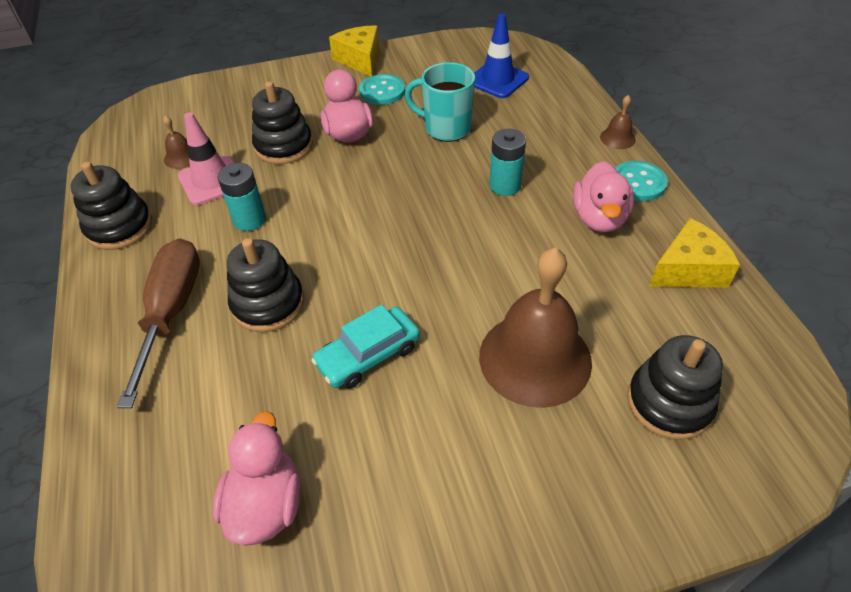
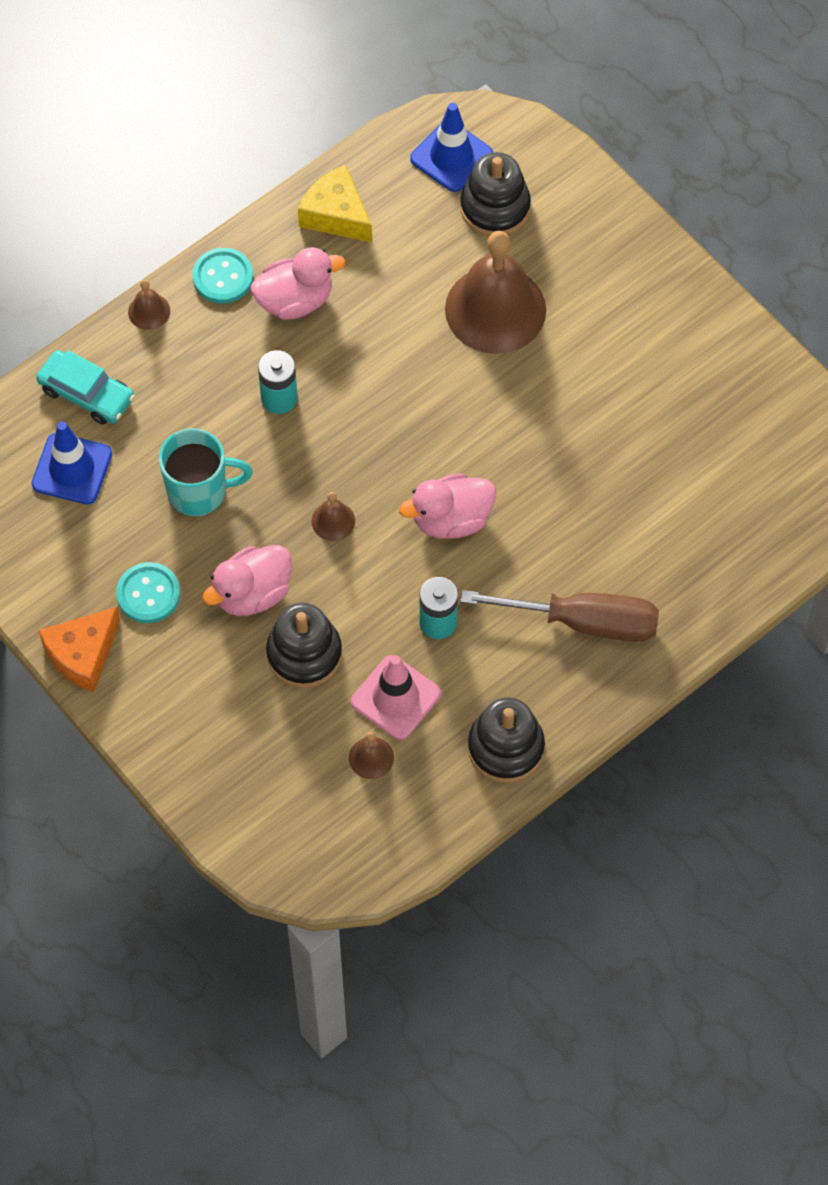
camera: 115 degrees left, 15 degrees up
brown screwdriver [117,238,200,408] -> brown screwdriver turned 150 degrees counterclockwise [460,590,659,642]
pink duck [213,411,301,546] -> pink duck moved to [399,473,496,539]
black stacking toy [227,238,304,332] -> none
turquoise car [311,304,420,389] -> turquoise car moved to [36,350,135,425]
yellow cheese [329,26,379,76] -> orange cheese [38,607,120,692]
turquoise mug [405,62,475,142] -> turquoise mug turned 90 degrees counterclockwise [159,428,253,516]
none -> brown bell [312,492,355,541]
none -> blue traffic cone [410,103,493,192]

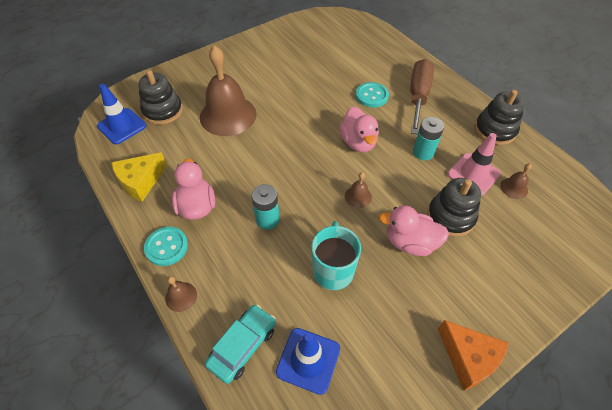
camera: 85 degrees left, 10 degrees down
turquoise button [116,562,180,623] -> turquoise button moved to [356,82,389,107]
pink duck [202,545,292,616] -> pink duck turned 135 degrees clockwise [379,205,449,256]

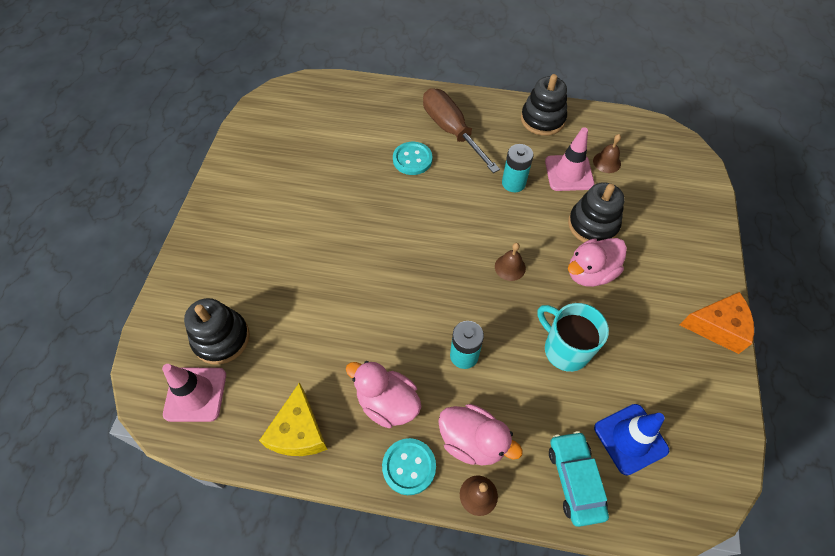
camera: 45 degrees left, 5 degrees up
blue traffic cone [97,84,146,144] -> pink traffic cone [162,364,226,422]
brown bell [200,46,256,136] -> none
pink duck [339,107,379,152] -> pink duck moved to [438,404,523,466]

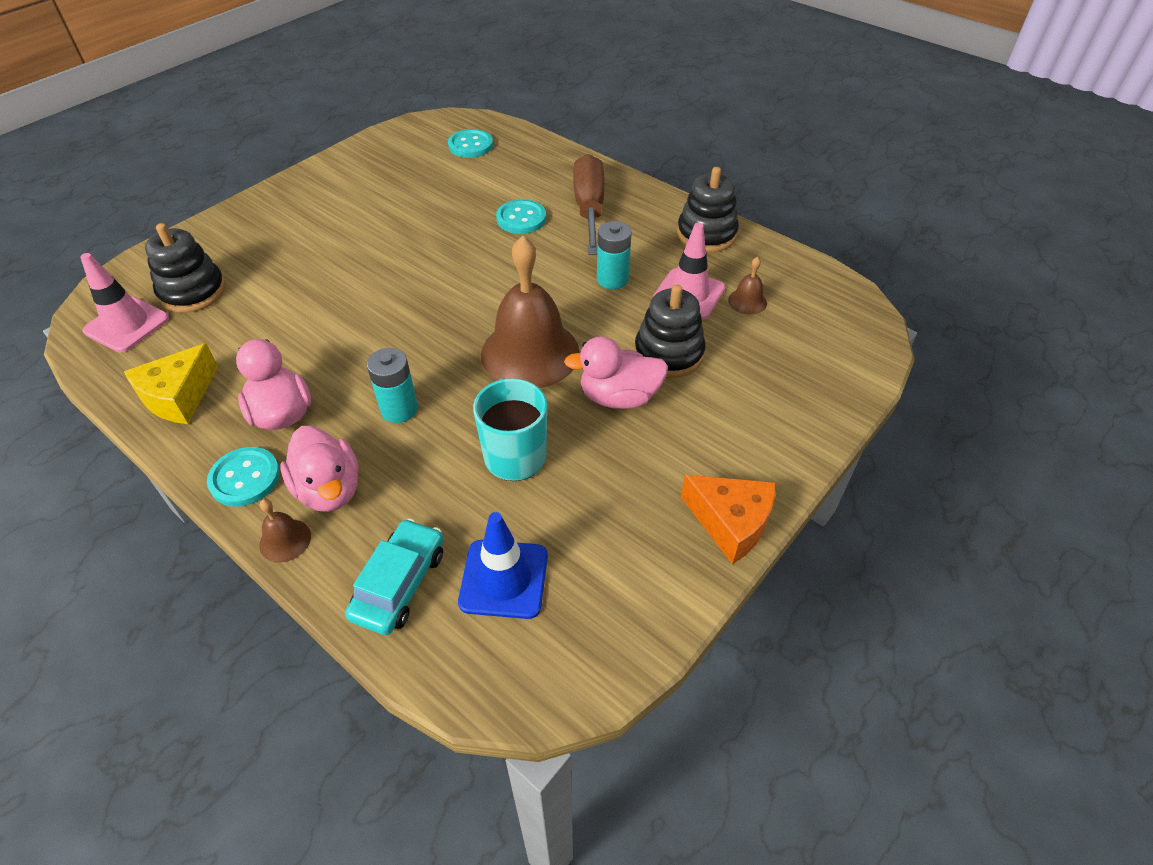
camera: 30 degrees right, 10 degrees down
brown bell [495,243,526,281] -> brown bell [481,236,580,388], size x2.40
none -> turquoise button [448,129,493,158]

